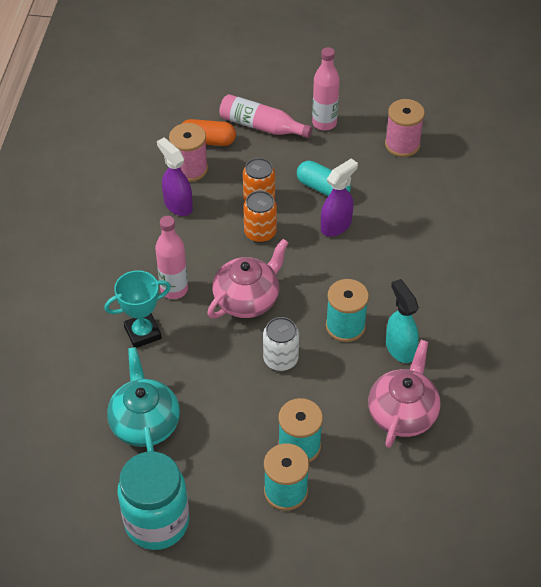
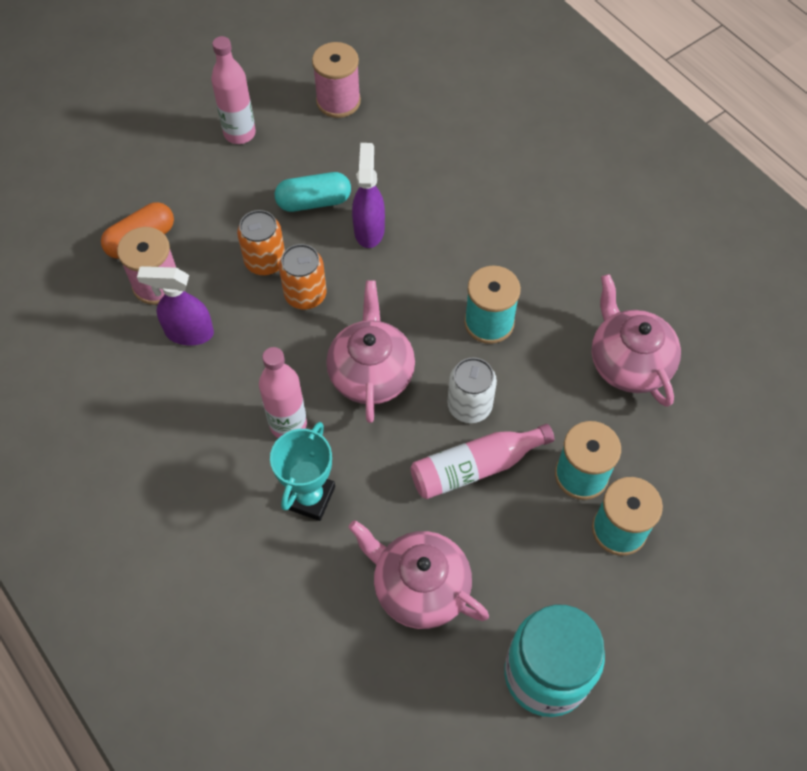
camera: 45 degrees left, 10 degrees up
turquoise teapot [107,347,180,452] -> pink teapot [348,520,489,629]
pink bottle [219,94,312,138] -> pink bottle moved to [411,424,554,499]
turquoise spray bottle [386,279,419,363] -> none

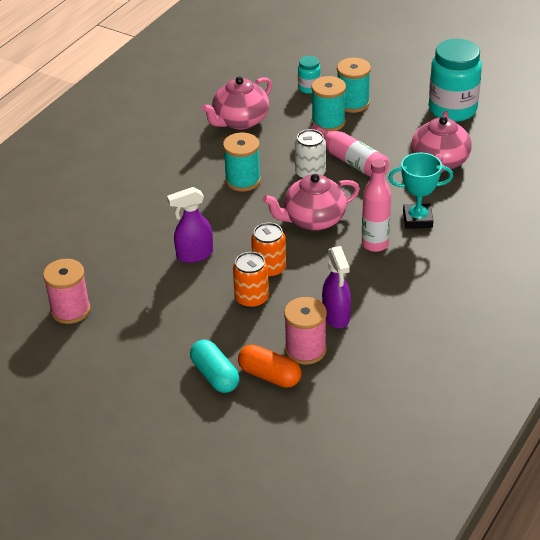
camera: 110 degrees left, 20 degrees down
pink bottle [211,36,256,144] -> none
turquoise capsule [275,172,351,212] -> turquoise capsule moved to [190,340,239,393]
none -> turquoise jar [298,56,321,94]

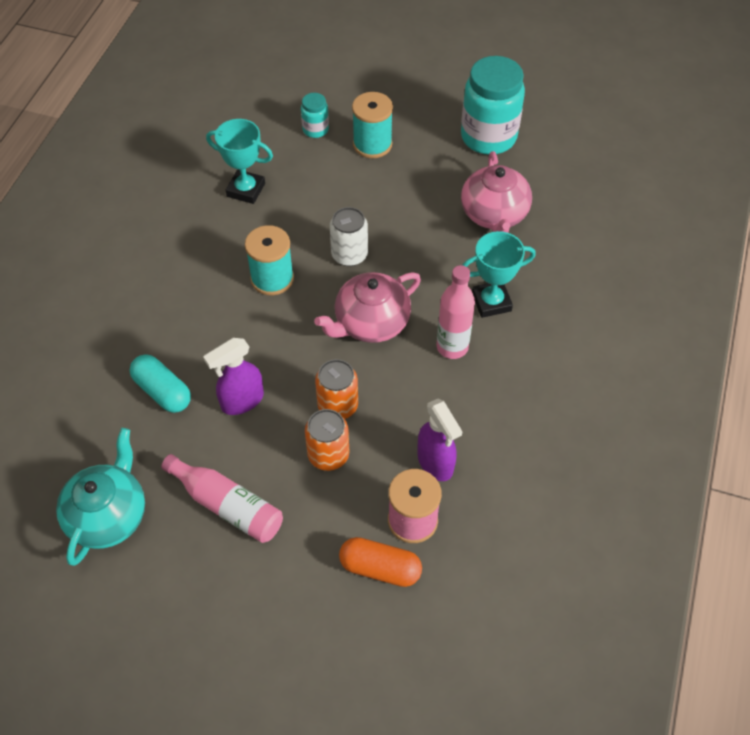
camera: 15 degrees left, 15 degrees up
pink spool [43,259,90,324] -> turquoise teapot [56,428,145,566]
turquoise capsule [190,340,239,393] -> turquoise capsule moved to [130,354,191,413]
pink teapot [201,77,272,130] -> turquoise trophy [206,119,273,204]
pink bottle [310,124,389,177] -> pink bottle moved to [161,454,283,543]
turquoise spool [311,76,346,131] -> none

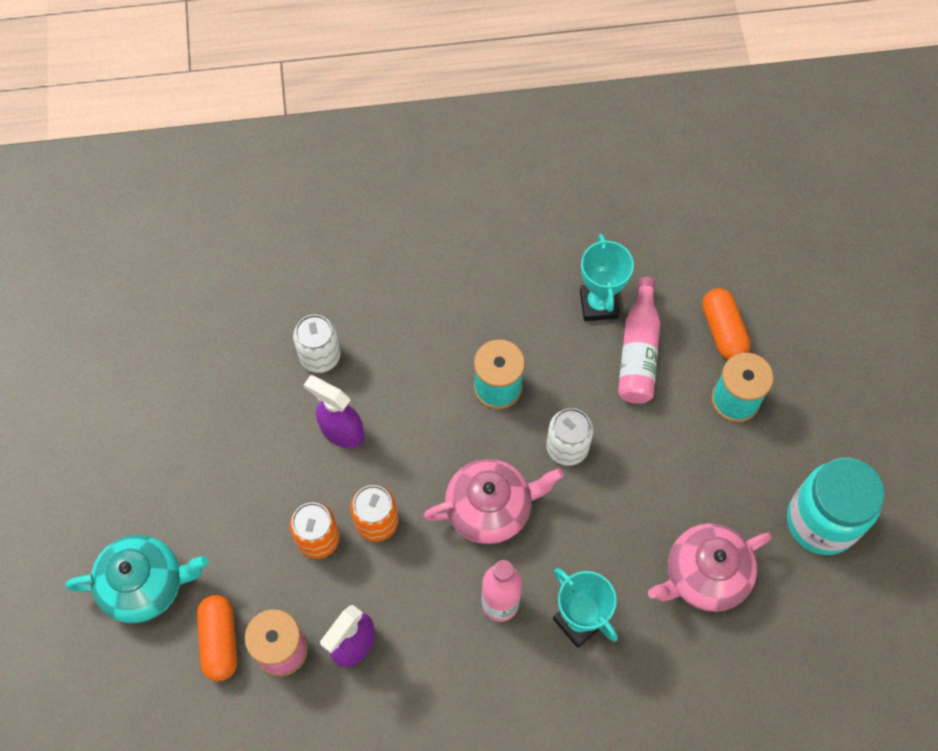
camera: 65 degrees right, 10 degrees up
turquoise teapot [56,428,145,566] -> turquoise teapot moved to [66,535,209,623]
turquoise capsule [130,354,191,413] -> white can [293,314,341,373]
pink bottle [161,454,283,543] -> pink bottle moved to [618,277,660,404]
turquoise jar [301,93,329,138] -> orange capsule [702,288,751,360]
pink teapot [314,272,421,343] -> pink teapot turned 135 degrees clockwise [424,459,564,544]

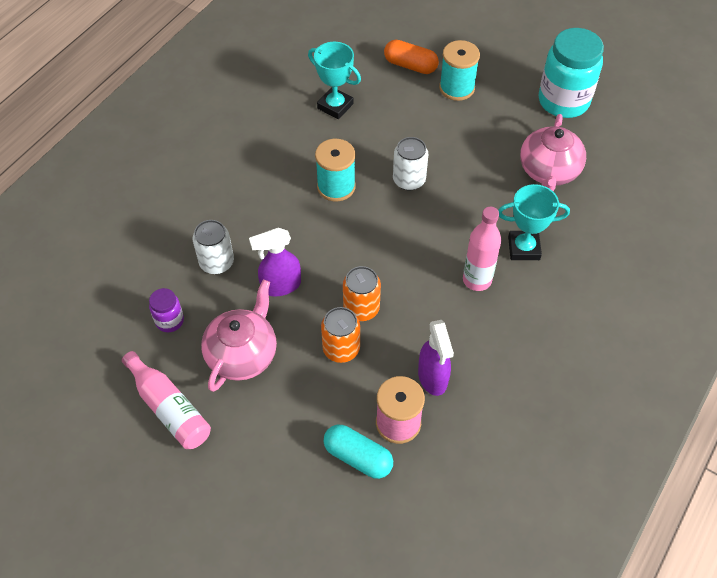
camera: 50 degrees left, 10 degrees down
turquoise teapot [66,535,209,623] -> none
orange capsule [197,595,237,681] -> turquoise capsule [323,425,393,479]
pink teapot [424,459,564,544] -> pink teapot moved to [201,280,277,392]
pink bottle [618,277,660,404] -> pink bottle moved to [122,351,211,449]
none -> purple jar [149,288,184,332]

